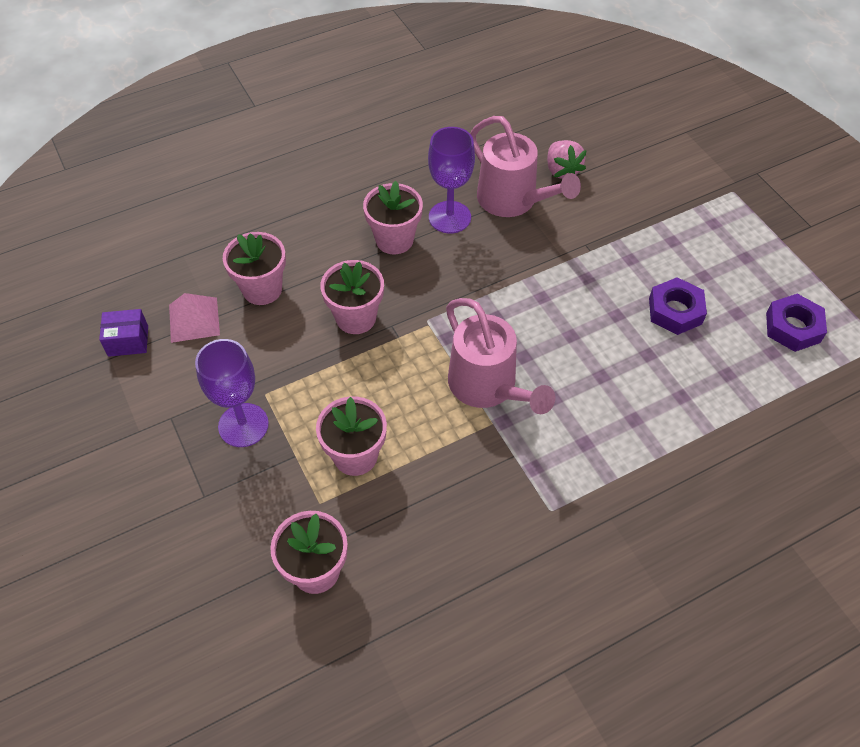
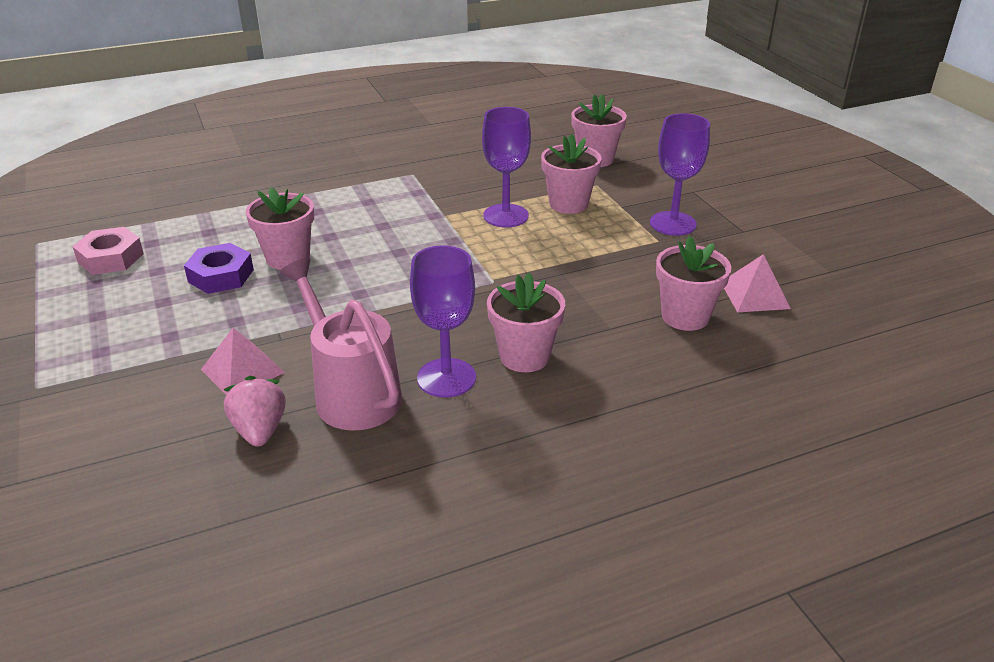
camera: 175 degrees left, 20 degrees down
purple box [99,309,148,357] -> none
pink flower pot [320,260,384,334] -> pink flower pot moved to [246,187,314,270]
pink watering can [446,298,555,414] -> none
purple nut [766,294,827,352] -> pink nut [72,227,144,275]
none -> pink pyramid [201,328,285,395]
none -> purple goblet [482,107,531,227]

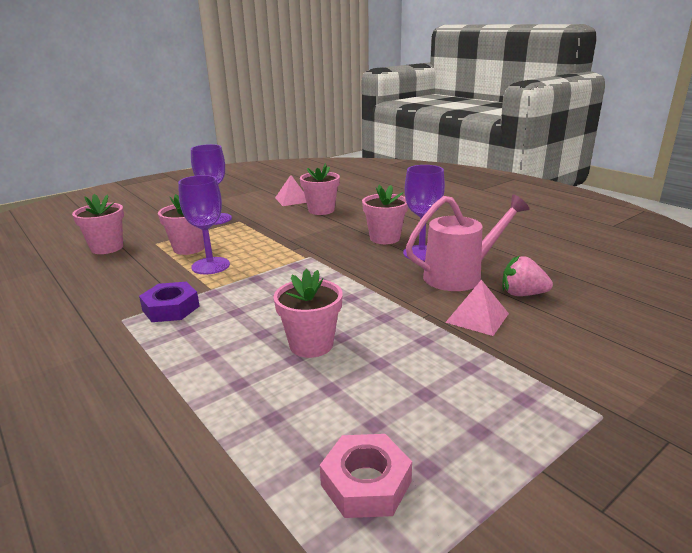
camera: 105 degrees left, 10 degrees down
purple nut [184,243,254,294] -> purple nut moved to [139,282,200,322]
pink strawberry [223,376,286,447] -> pink strawberry turned 45 degrees clockwise [502,255,553,296]
pink watering can [280,258,402,431] -> pink watering can turned 150 degrees counterclockwise [406,194,529,291]

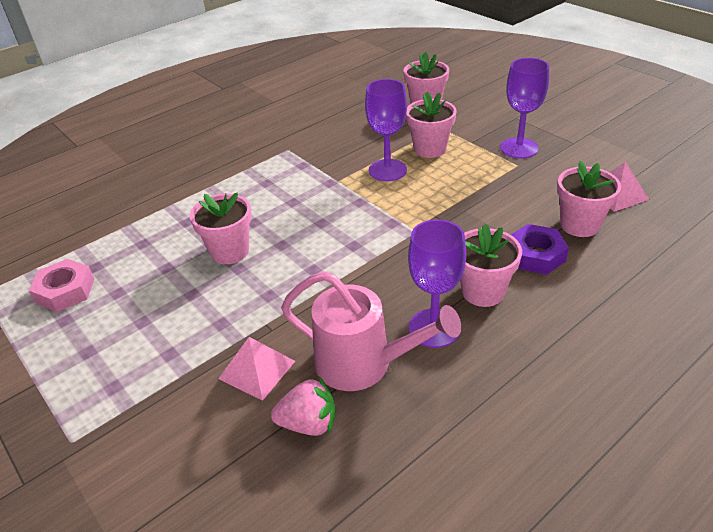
camera: 90 degrees right, 15 degrees up
purple nut [139,282,200,322] -> purple nut moved to [511,224,569,275]
pink watering can [406,194,529,291] -> pink watering can turned 45 degrees counterclockwise [281,271,461,391]
pink strawberry [502,255,553,296] -> pink strawberry turned 75 degrees clockwise [271,377,335,436]

